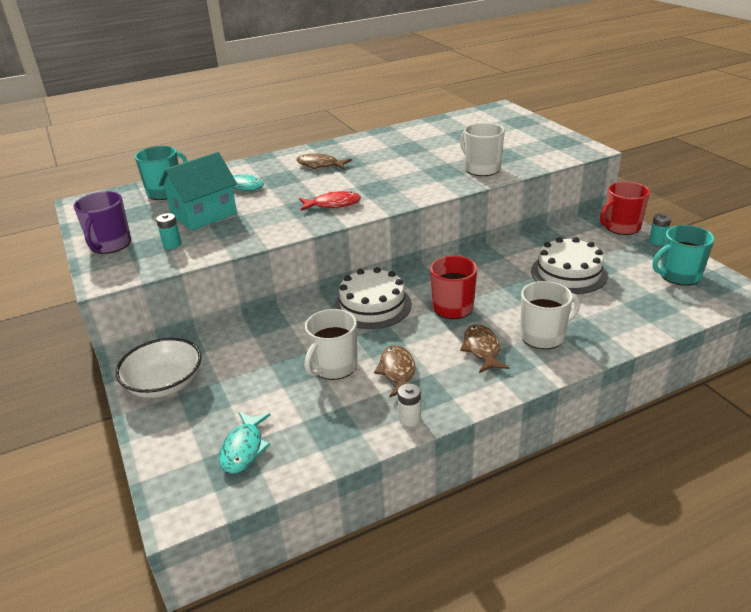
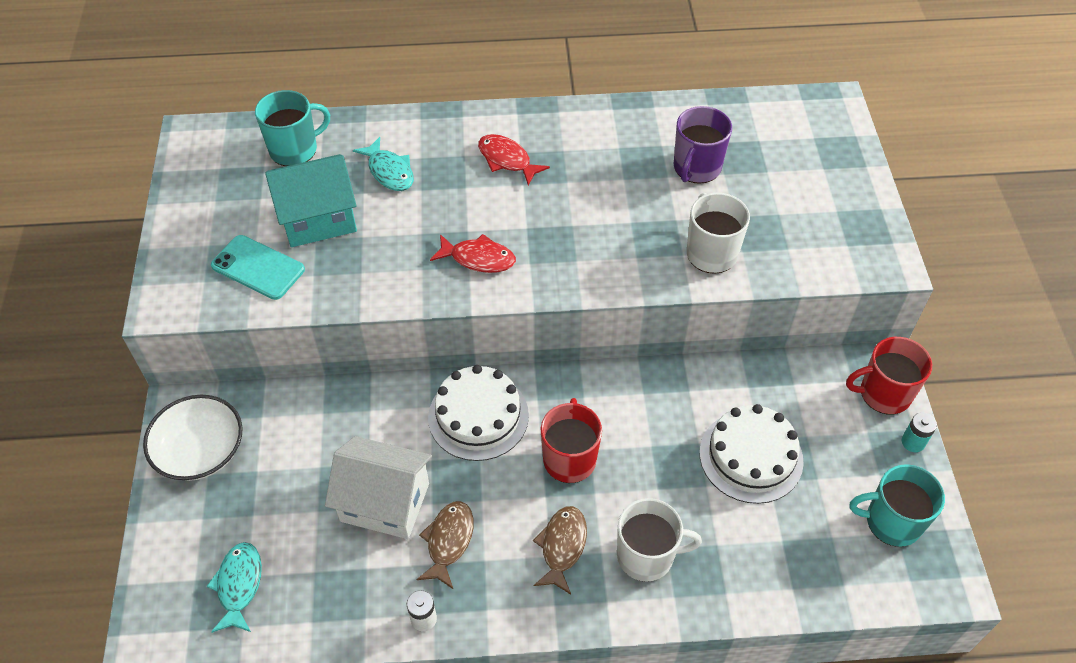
camera: 20 degrees right, 20 degrees up
purple mug [73,191,131,254] -> purple mug moved to [674,106,732,184]
turquoise battery [156,213,182,249] -> turquoise phone [211,235,305,300]
turquoise fish [219,412,271,474] -> turquoise fish turned 150 degrees clockwise [207,542,262,633]
brown fish [297,153,352,170] -> red fish [478,134,550,185]
white mug [305,309,358,380] -> white house [325,436,432,539]

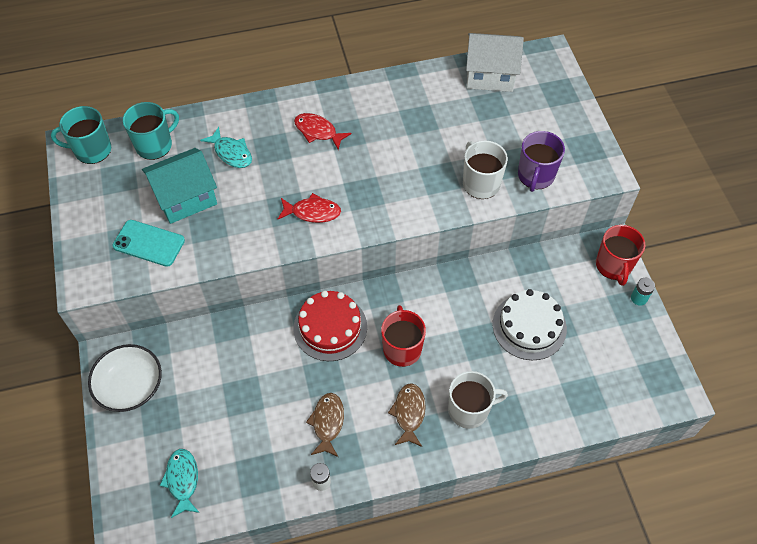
camera: 10 degrees left, 5 degrees up
white house [325,436,432,539] -> white house moved to [466,33,524,92]
white cake [428,365,529,461] -> red cake [293,291,367,361]
purple mug [674,106,732,184] -> purple mug moved to [518,131,565,192]
red mug [846,337,932,415] -> red mug turned 75 degrees counterclockwise [596,225,645,286]
turquoise mug [849,464,945,547] -> turquoise mug moved to [51,106,111,164]

